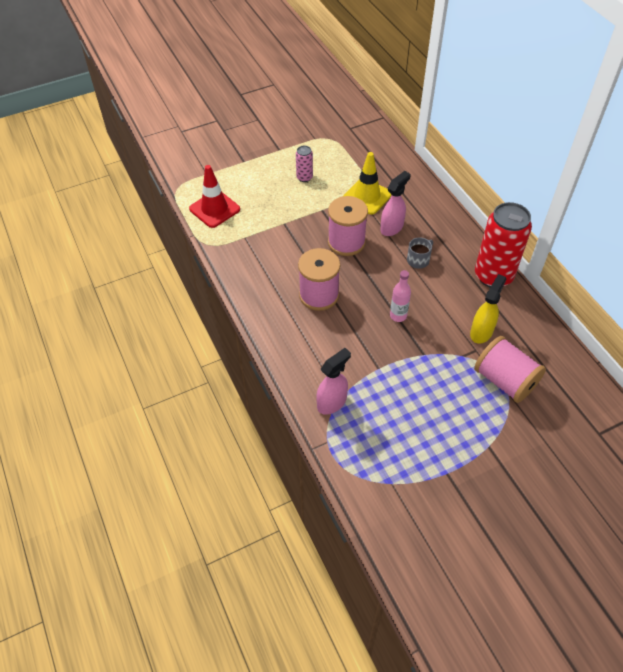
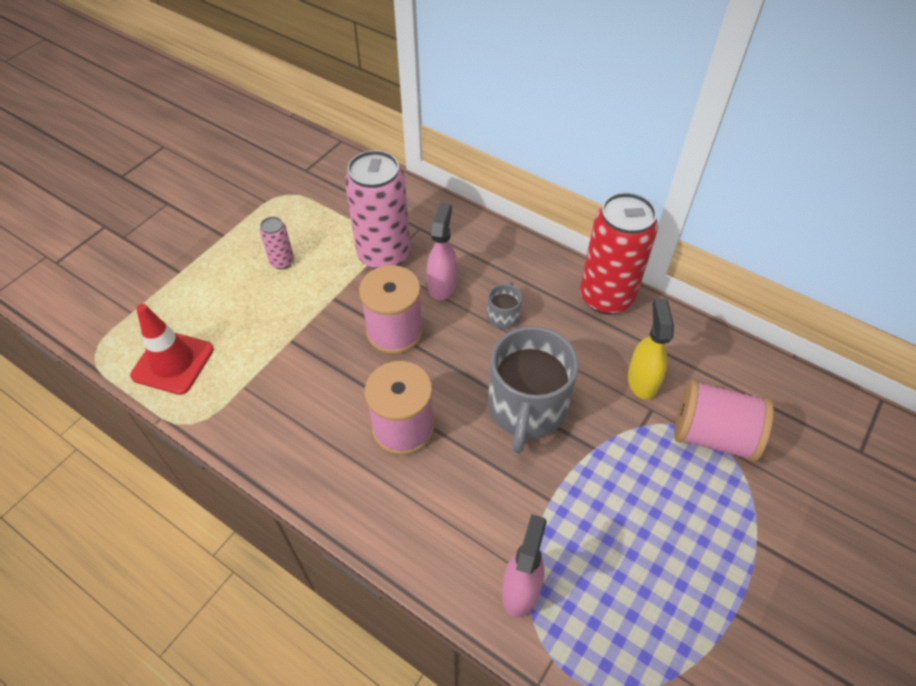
camera: 30 degrees left, 0 degrees up
yellow traffic cone [343,152,391,215] -> pink can [345,150,410,269]
pink bottle [390,270,411,322] -> grey mug [488,326,579,453]

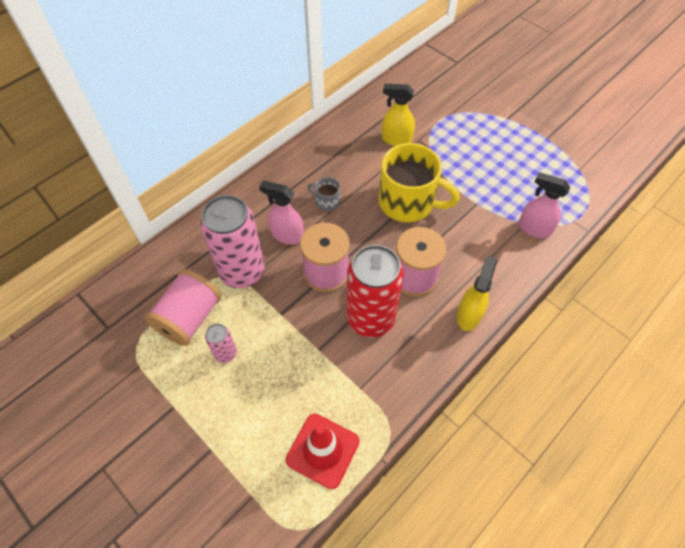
camera: 80 degrees left, 5 degrees up
grey mug [488,326,579,453] -> yellow mug [378,143,460,222]
red can [580,192,658,315] -> red can moved to [347,245,404,337]
pink spool [674,379,774,462] -> pink spool moved to [145,269,221,346]
none -> yellow spray bottle [457,256,497,331]

